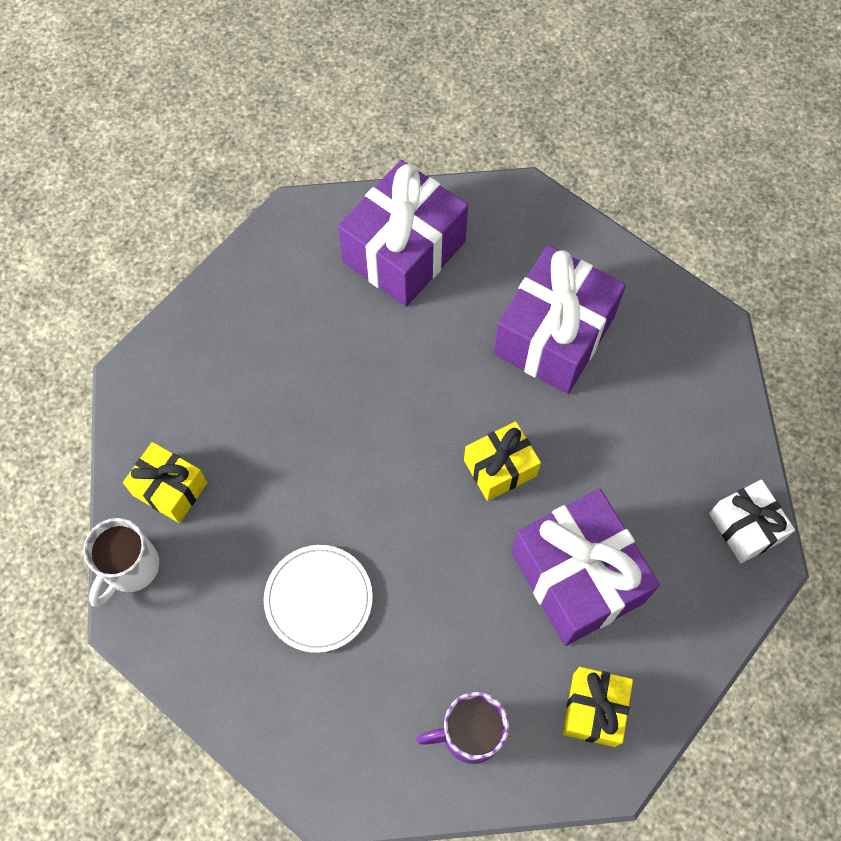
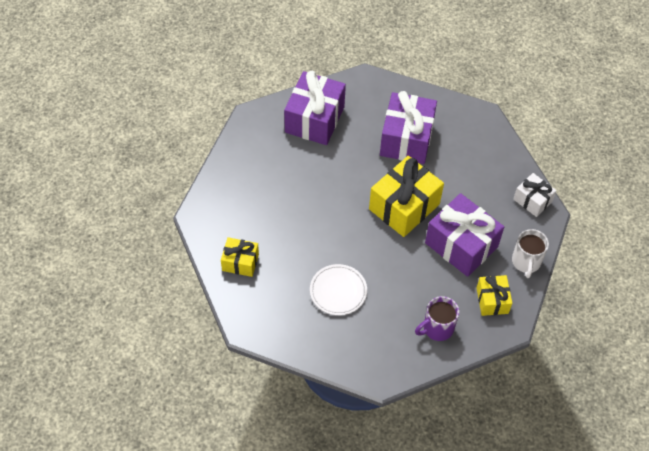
camera: 20 degrees left, 10 degrees down
white mug [84,518,159,607] -> white mug moved to [512,229,549,278]
yellow gift [464,422,541,501] -> yellow gift [369,156,444,237], size x1.82

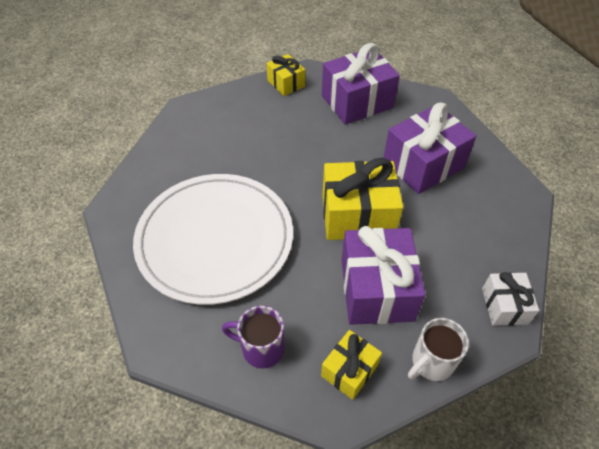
camera: 45 degrees right, 5 degrees down
yellow gift [221,237,259,277] -> yellow gift moved to [267,54,305,96]
white plate [310,264,367,315] -> white plate [133,174,293,305], size x2.26

